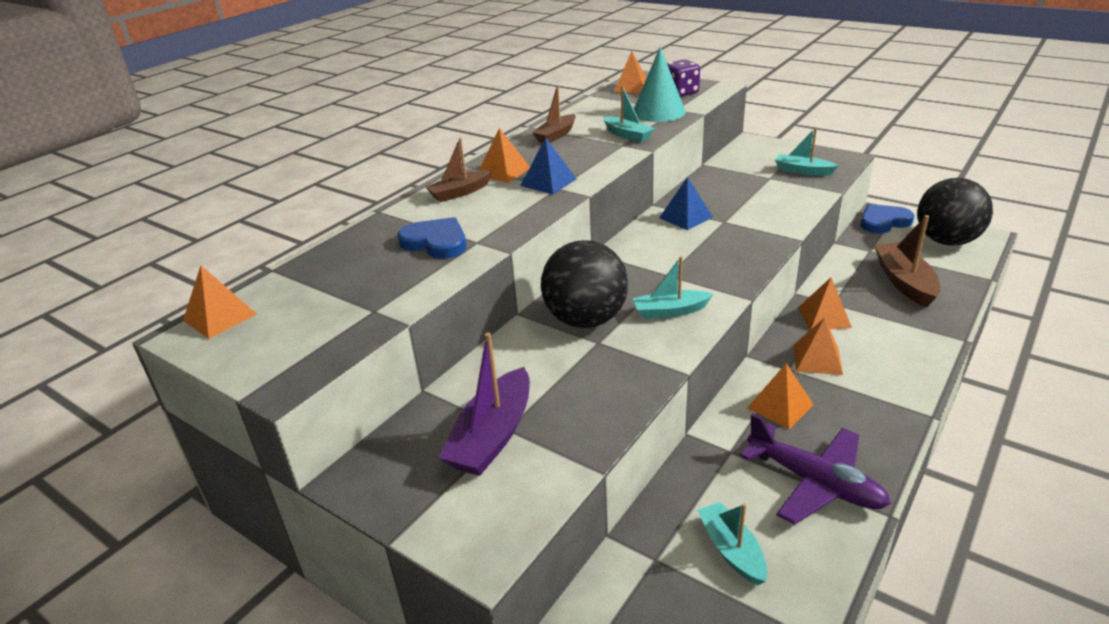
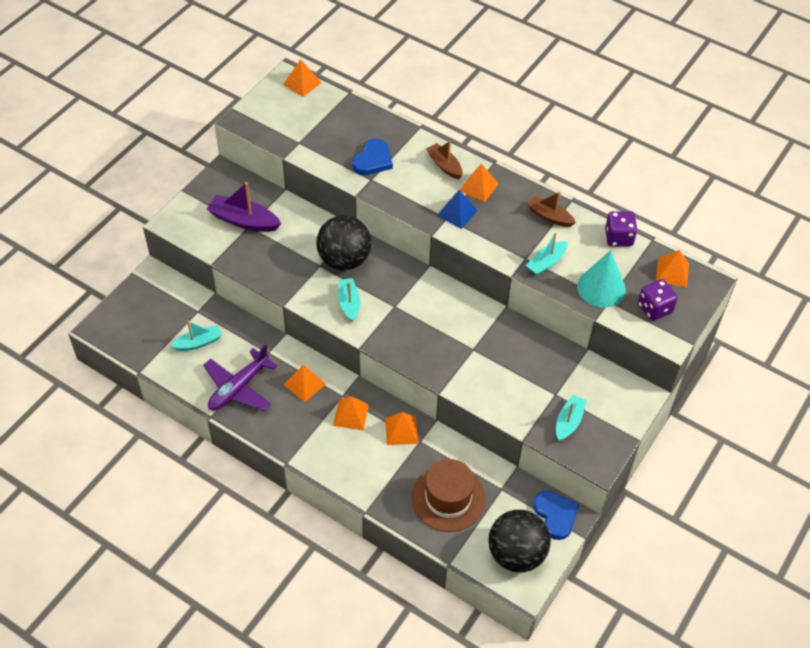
camera: 85 degrees right, 20 degrees up
blue pyramid [659,177,713,230] -> none
brown boat [874,215,940,307] -> brown hat [411,459,486,532]
none -> purple dice [605,211,638,246]

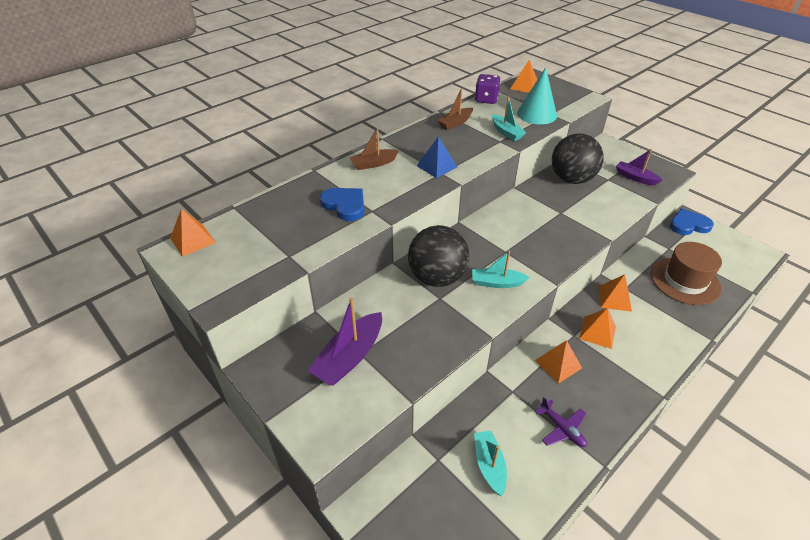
camera: 75 degrees left, 10 degrees down
purple plane [203,344,277,411] -> purple plane [535,397,587,447], size x0.57
orange pyramid [460,164,499,202] -> none
black ball [488,510,551,572] -> black ball moved to [552,133,604,184]
turquoise boat [556,395,587,441] -> purple boat [616,149,662,186]
purple dice [638,279,678,321] -> none

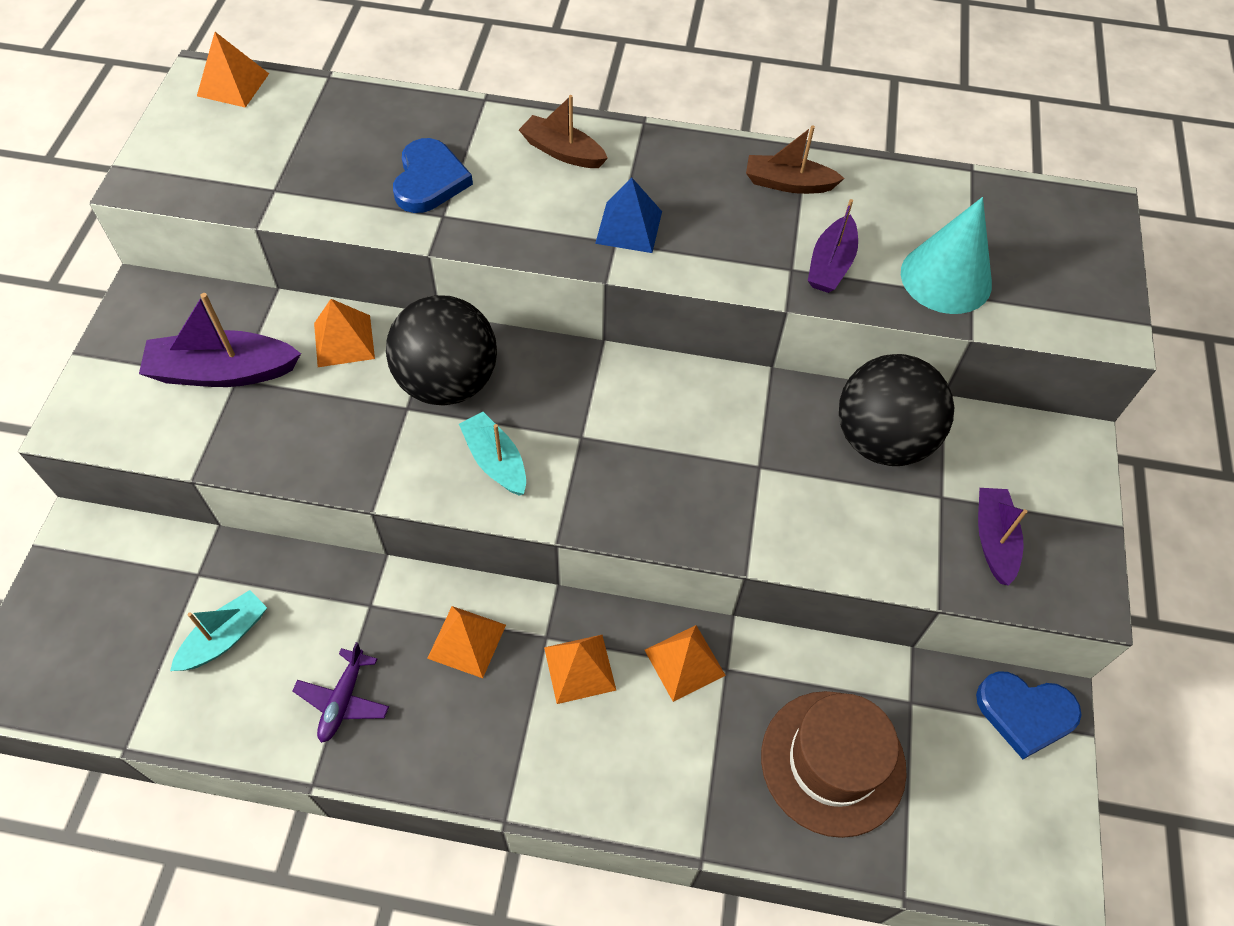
camera: 50 degrees right, 15 degrees up
purple dice [475,74,501,104] -> none
turquoise boat [492,96,526,141] -> purple boat [808,199,858,293]
orange pyramid [510,60,538,93] -> orange pyramid moved to [314,299,375,367]
blue heart [670,208,714,235] -> blue heart turned 150 degrees clockwise [976,671,1081,759]

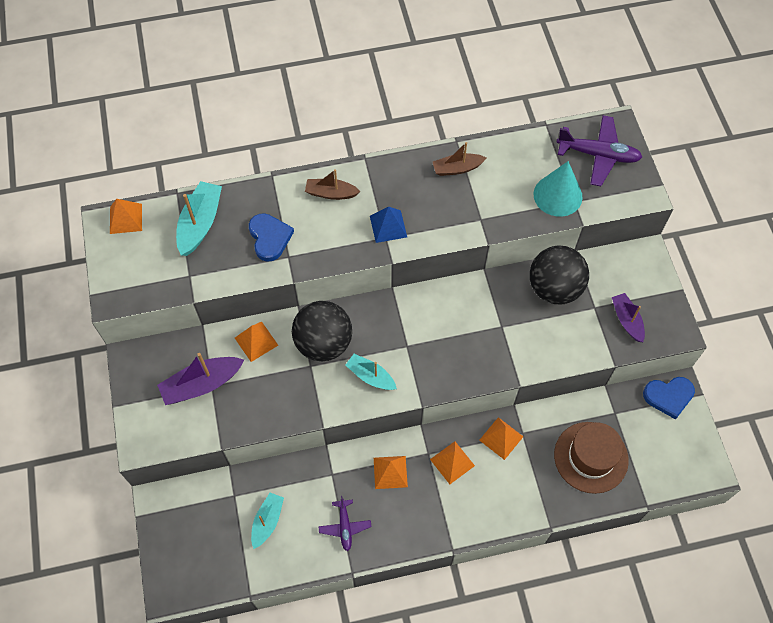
camera: 20 degrees left, 5 degrees up
purple boat [808,199,858,293] -> none
none -> turquoise boat [176,181,222,256]
none -> purple plane [556,115,642,186]

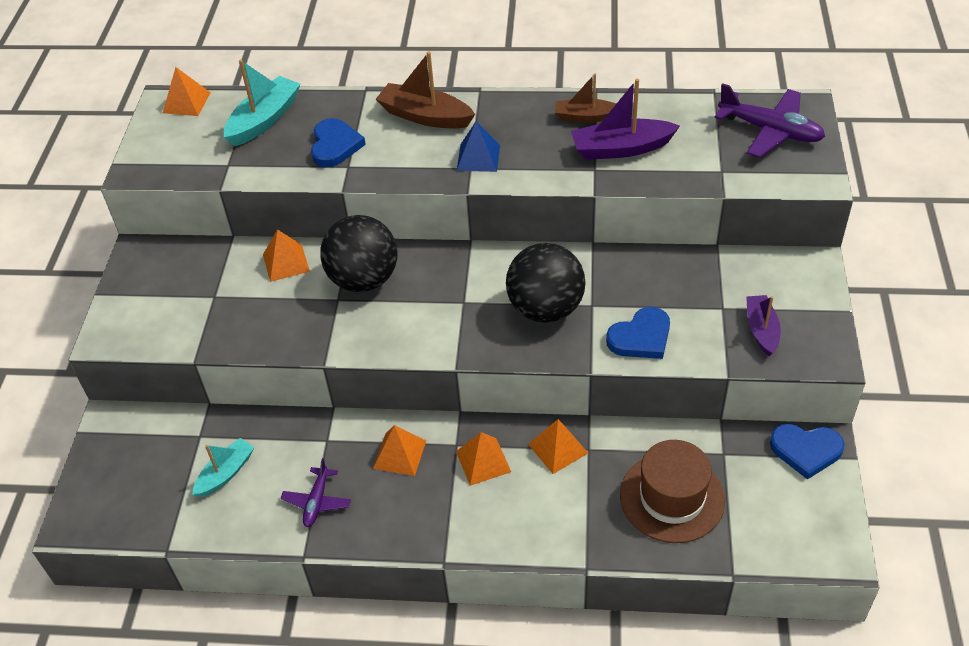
camera: 20 degrees right, 15 degrees down
purple boat [157,353,244,405] -> purple boat moved to [571,79,680,160]
brown boat [305,169,361,200] -> brown boat [376,51,475,129], size x1.53
turquoise boat [345,354,397,390] -> none
black ball [530,246,589,304] -> black ball moved to [506,243,586,323]
turquoise cone [533,161,583,217] -> none
none -> blue heart [606,307,670,359]

